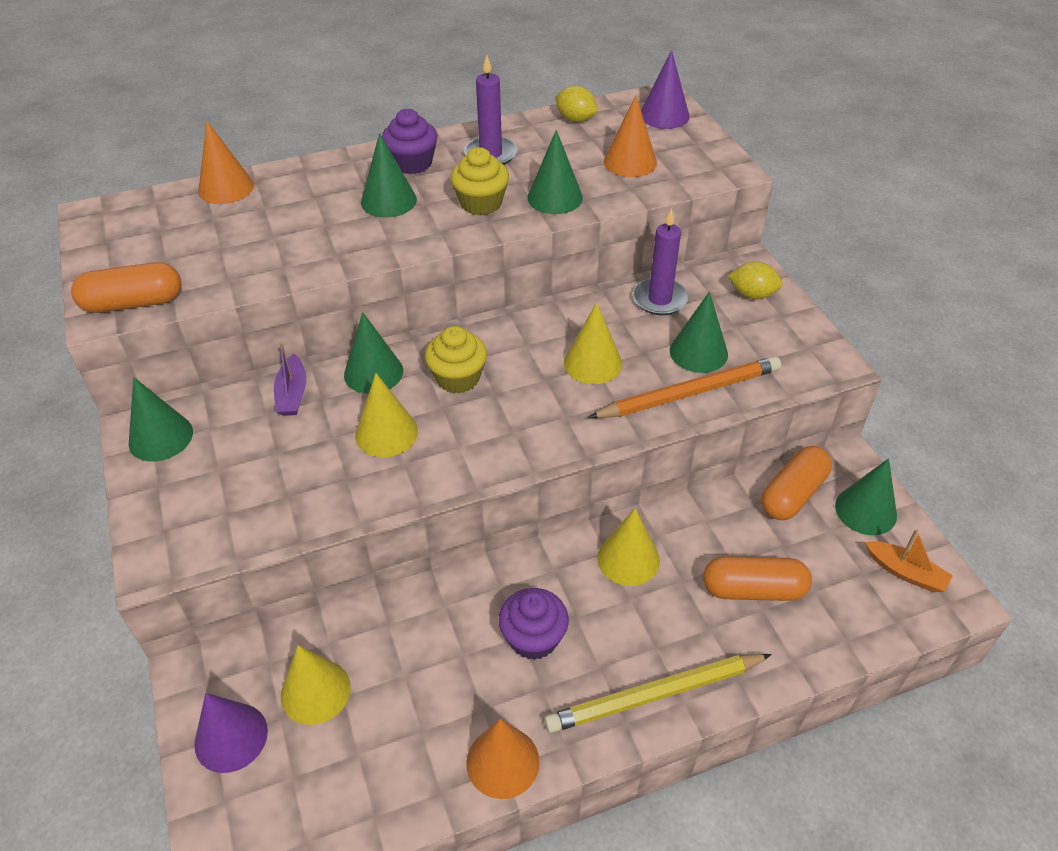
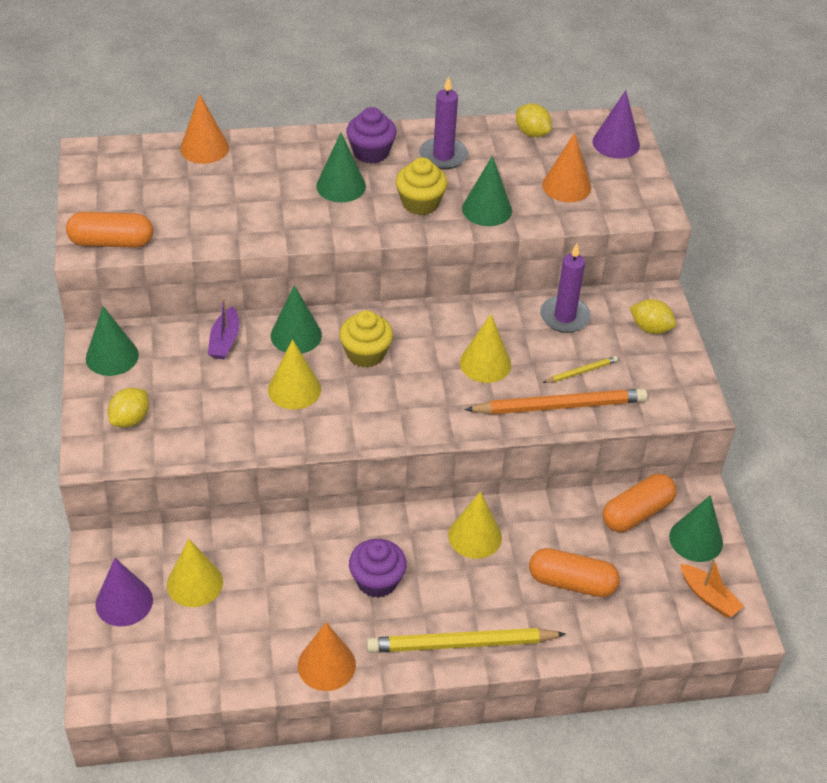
camera: 10 degrees right, 0 degrees up
green cone [670,292,728,373] -> yellow pencil [543,356,618,383]
none -> yellow lemon [108,388,149,428]

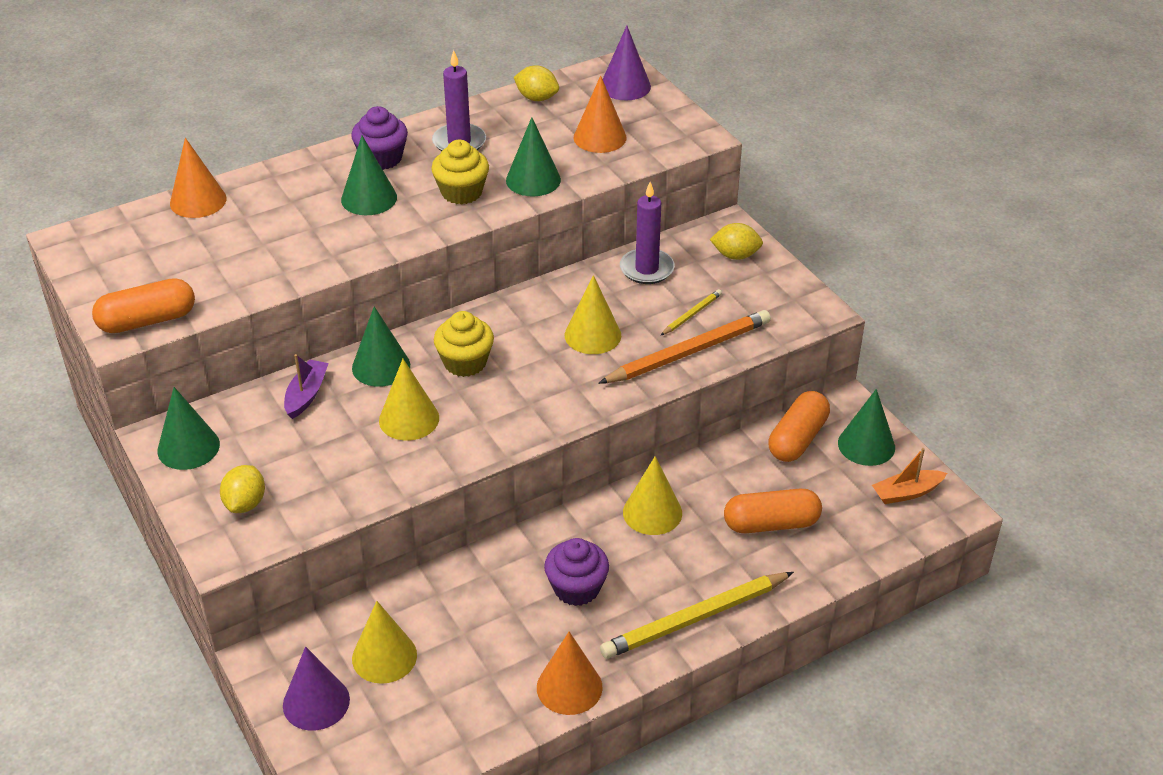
camera: 20 degrees left, 5 degrees down
purple boat [208,297,239,360] -> purple boat turned 150 degrees counterclockwise [284,354,329,419]
orange boat [680,558,744,617] -> orange boat turned 135 degrees clockwise [872,448,947,504]

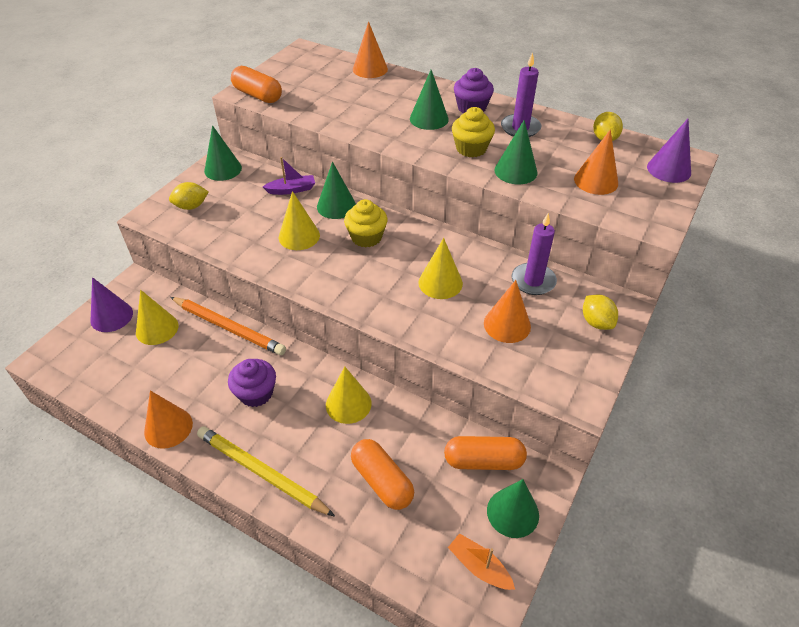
camera: 60 degrees right, 5 degrees up
orange pencil [598,310,771,384] -> orange pencil moved to [170,297,286,355]
yellow pencil [661,289,722,335] -> orange cone [484,280,531,343]

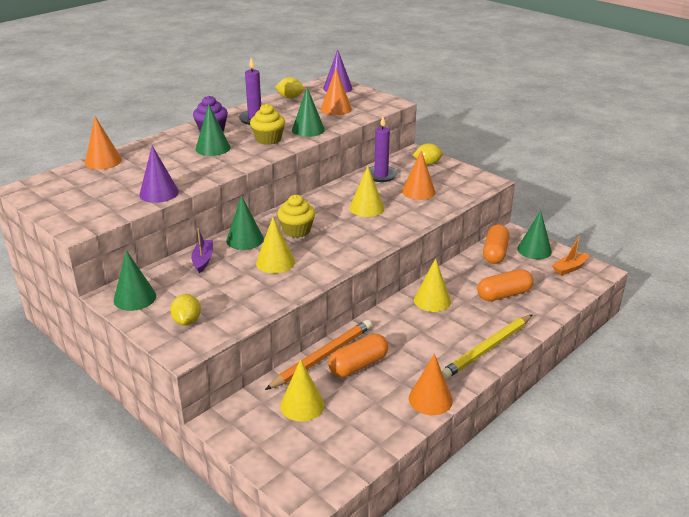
camera: 75 degrees left, 15 degrees down
purple cone [91,277,133,332] -> purple cone moved to [139,146,179,203]
purple cupcake [228,359,276,407] -> none
orange capsule [231,66,282,103] -> orange capsule moved to [328,334,388,377]

